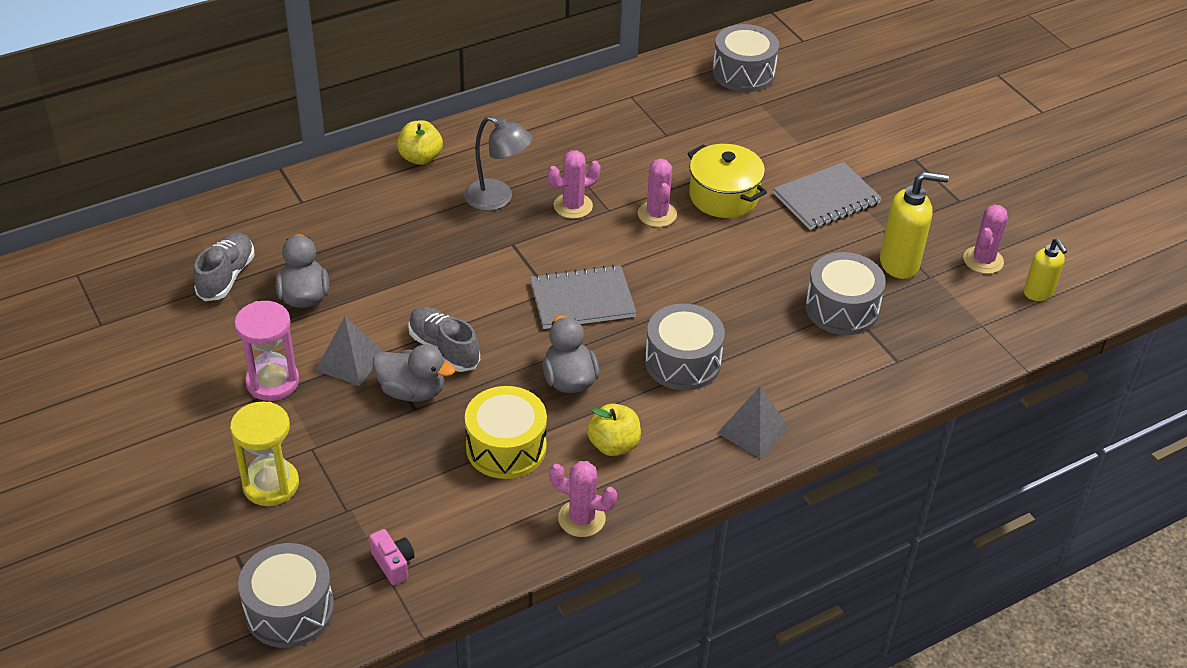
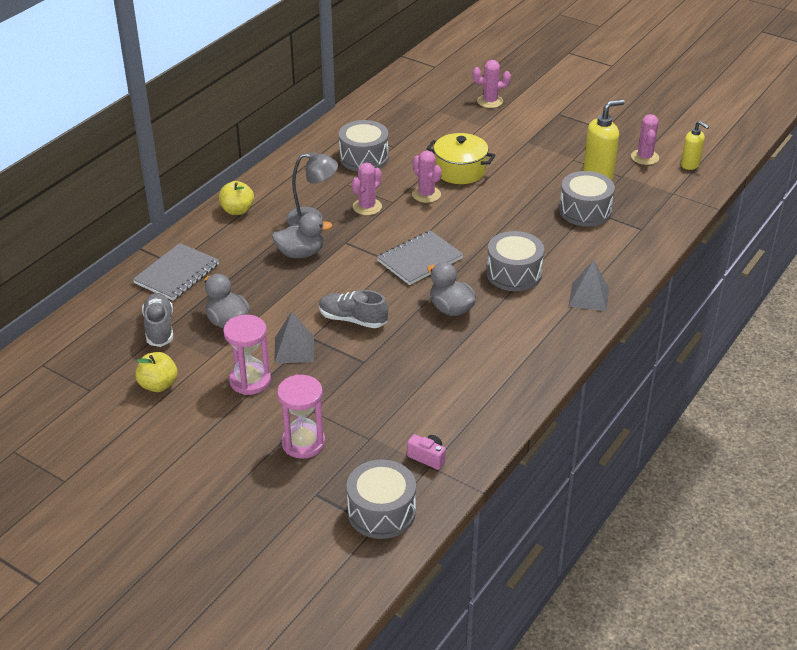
camera: 25 degrees left, 5 degrees down
yellow hourglass [230,402,299,506] -> pink hourglass [277,374,325,459]
grey duck [372,344,455,402] -> grey duck moved to [272,213,332,258]
yellow drum [465,386,547,479] -> none
pink cactus [549,461,617,537] -> pink cactus moved to [473,60,511,108]
yellow apple [587,404,641,456] -> yellow apple moved to [135,352,178,392]
grey drum [712,24,779,92] -> grey drum moved to [339,120,389,171]
grey notebook [773,162,882,230] -> grey notebook moved to [133,243,219,301]

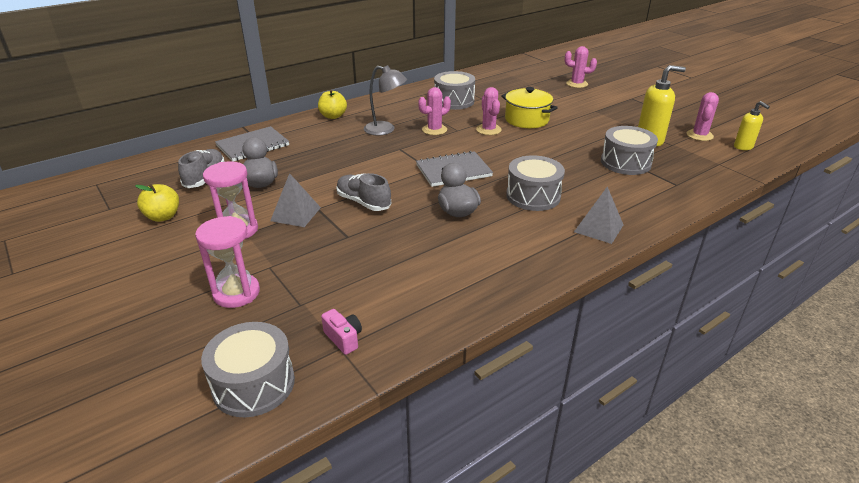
camera: 20 degrees right, 5 degrees down
grey duck [272,213,332,258] -> none

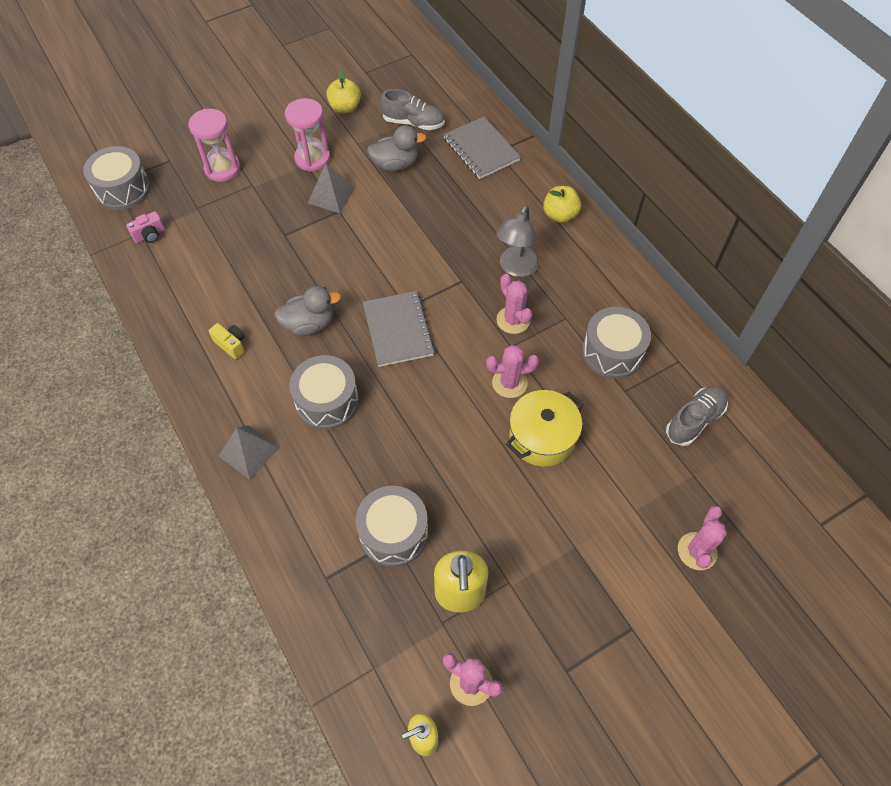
camera: 95 degrees right, 25 degrees up
grey shoe [336,173,391,211] -> grey shoe moved to [666,386,728,446]
none -> yellow camera [209,323,245,359]

